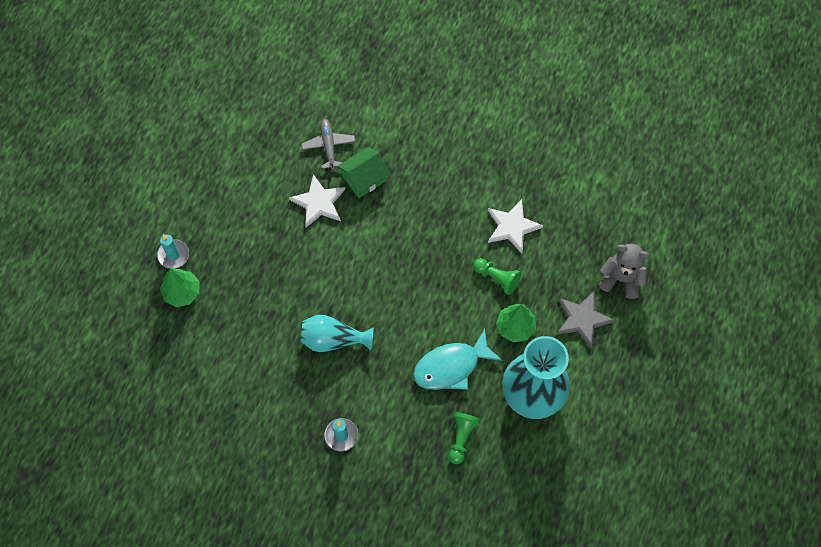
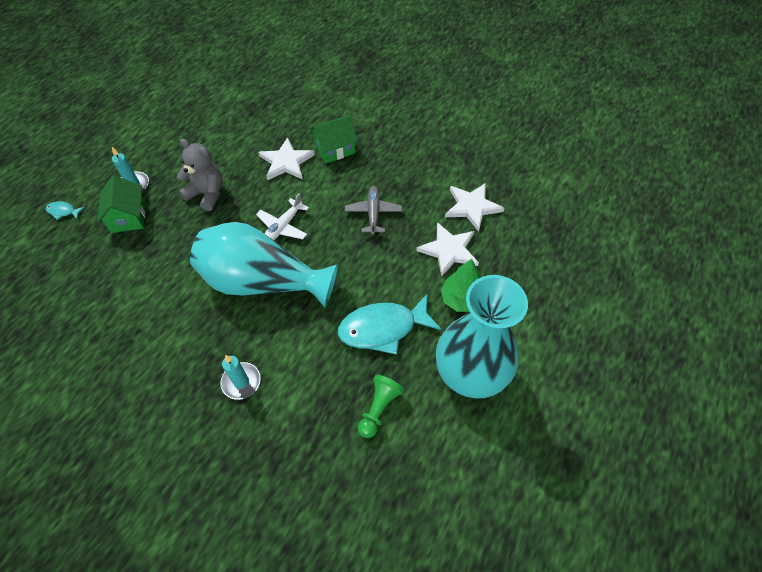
camera: 10 degrees right, 10 degrees down
green tree [160,268,200,307] -> green house [97,175,145,233]
turquoise vase [300,315,373,352] -> turquoise vase [190,222,338,308], size x1.73
grey plane [302,119,356,170] -> grey plane moved to [345,186,402,235]
green pawn [473,258,521,295] -> white star [416,222,479,277]
grey star [557,291,615,348] -> none
grey teddy bear [599,244,650,299] -> grey teddy bear moved to [177,139,223,211]
none -> turquoise fish [46,201,85,220]
none -> white plane [256,193,309,240]

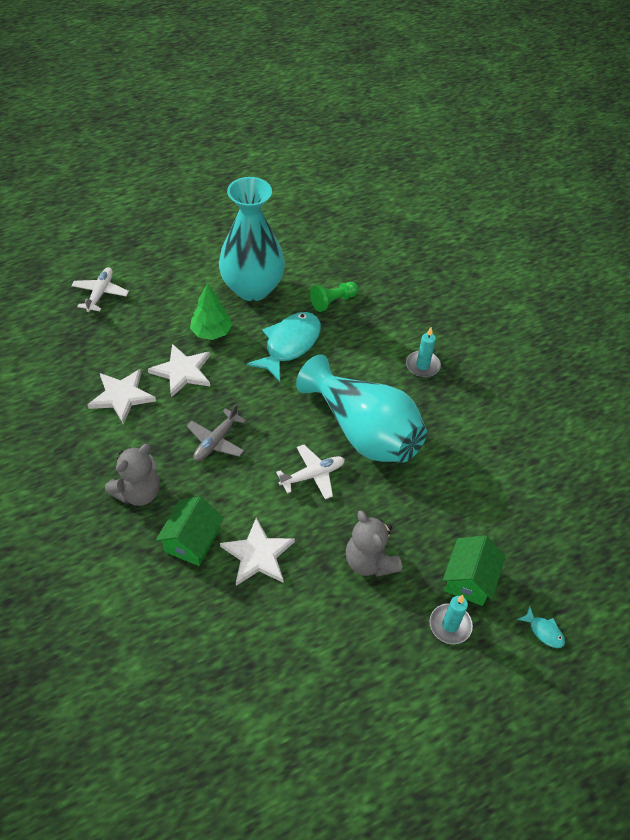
camera: 150 degrees left, 5 degrees down
green house [309,115,358,163] -> green house turned 75 degrees counterclockwise [156,496,224,566]
turquoise fish [338,294,441,355] -> turquoise fish turned 75 degrees counterclockwise [247,312,321,382]
none -> white plane [71,267,129,312]
none -> grey teddy bear [105,444,160,506]

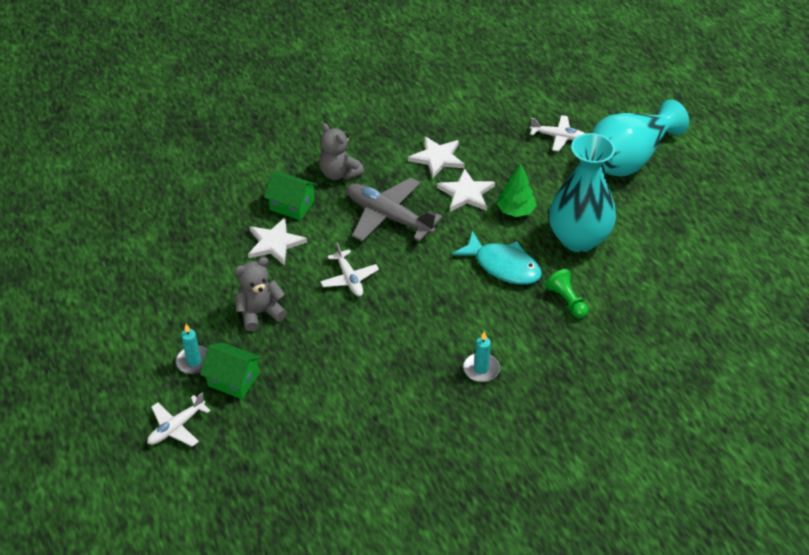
camera: 95 degrees right, 5 degrees down
grey plane [187,404,246,461] -> grey plane [347,177,442,242], size x1.75
turquoise vase [296,354,427,462] -> turquoise vase moved to [592,99,689,176]
turquoise fish [517,606,565,648] -> white plane [147,393,211,447]

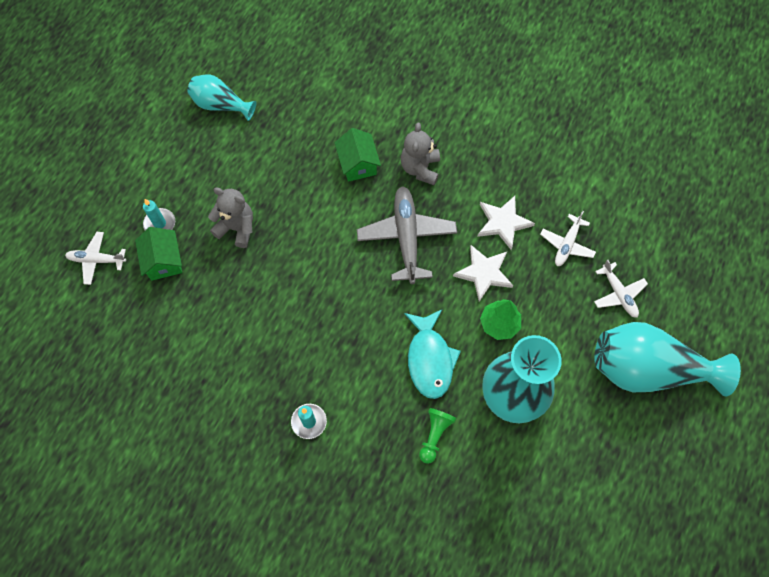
camera: 50 degrees right, 20 degrees up
white star [248,218,307,266] -> none
white plane [320,243,379,296] -> white plane moved to [540,211,596,266]
none -> turquoise vase [187,74,256,121]

